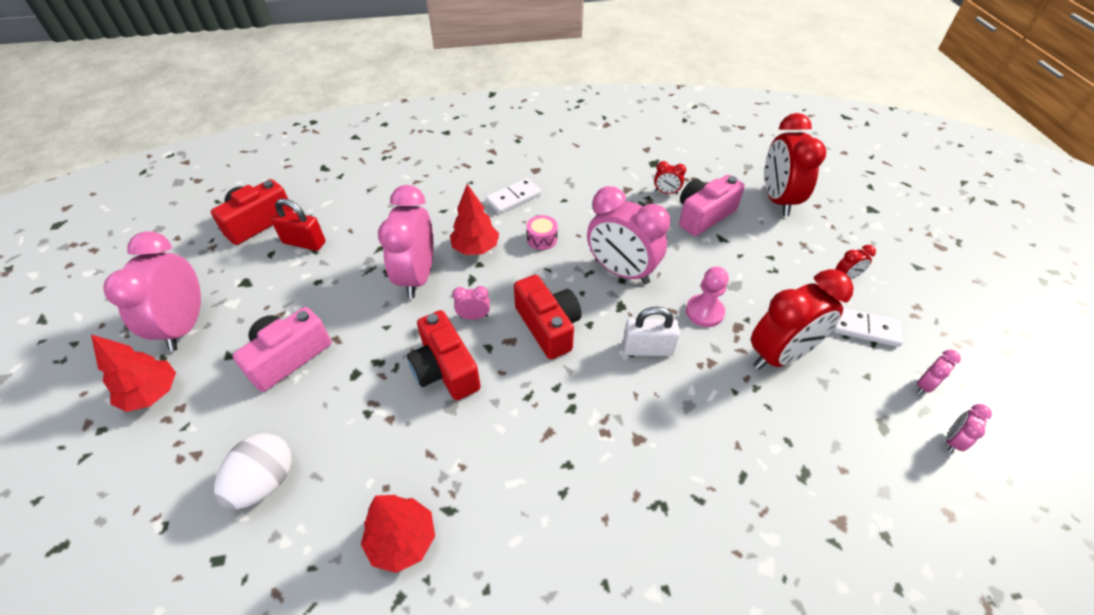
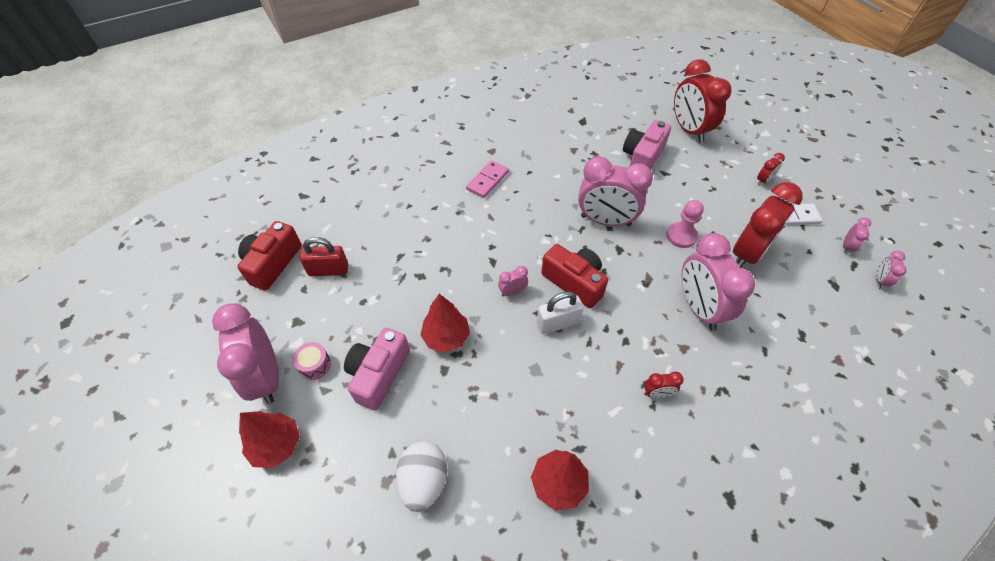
camera: 20 degrees left, 5 degrees up
pink clock [378,185,433,298] -> pink clock moved to [682,233,755,331]
red camera [407,310,481,401] -> none
red tree [450,184,499,255] -> red tree moved to [420,294,470,353]
white domino [486,178,541,214] -> pink domino [466,160,509,198]
pink drum [527,215,557,250] -> pink drum moved to [293,342,331,380]
white padlock [623,307,680,356] -> white padlock moved to [537,291,584,334]
red clock [654,161,686,195] -> red clock moved to [644,372,684,398]

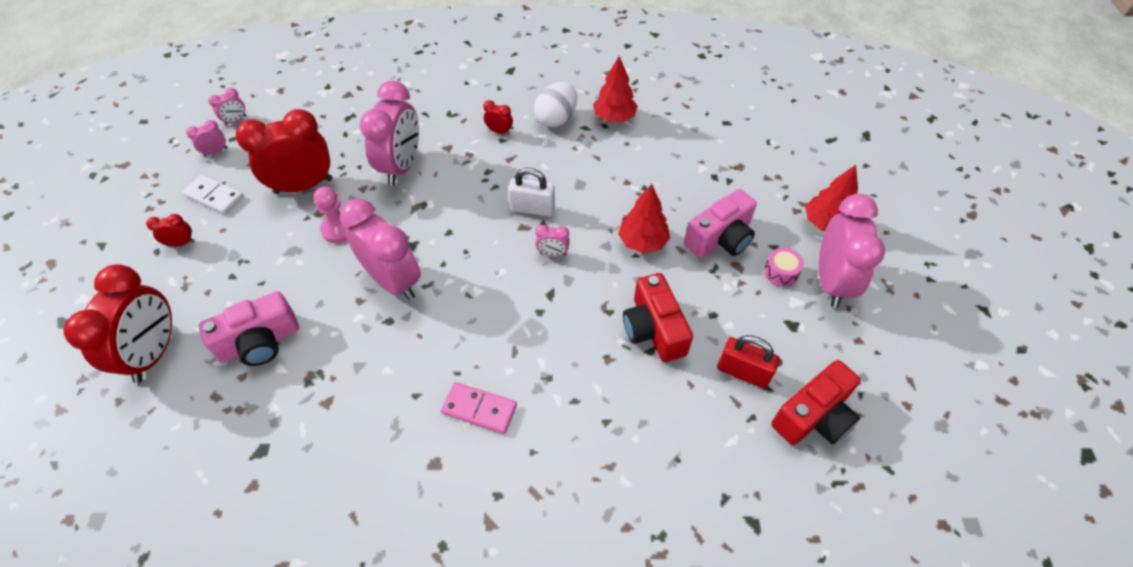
camera: 150 degrees left, 0 degrees up
white egg [396,441,447,512] -> white egg moved to [534,82,577,127]
pink domino [466,160,509,198] -> pink domino turned 45 degrees clockwise [441,382,517,434]
red camera [541,244,608,308] -> red camera moved to [623,273,693,362]

